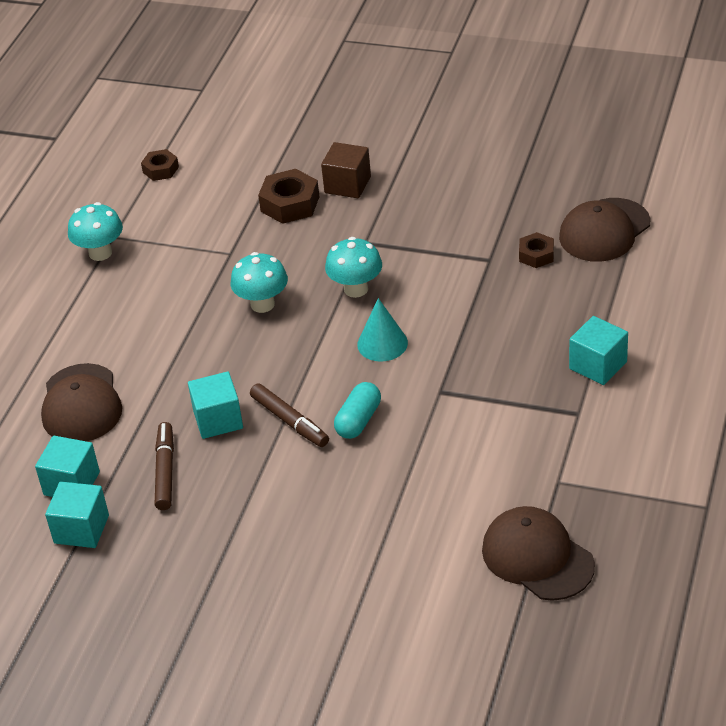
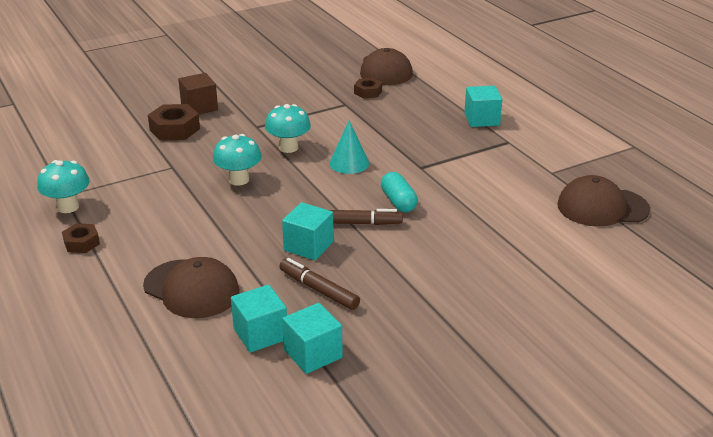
camera: 50 degrees left, 10 degrees down
brown nut [141,149,179,181] -> brown nut moved to [62,223,100,253]

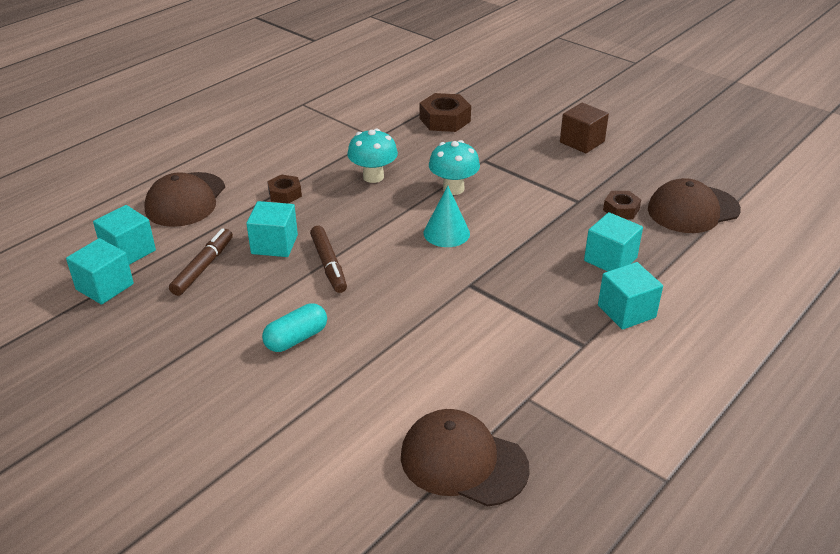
camera: 70 degrees right, 5 degrees up
turquoise mushroom [37,160,90,213] -> none
brown nut [62,223,100,253] -> brown nut moved to [267,175,302,204]
brown cube [178,73,218,114] -> brown cube moved to [560,103,609,153]
turquoise capsule [381,172,418,212] -> turquoise capsule moved to [262,303,327,352]
brown cap [558,175,650,227] -> brown cap turned 45 degrees counterclockwise [401,409,530,507]
none -> turquoise cube [584,212,643,271]

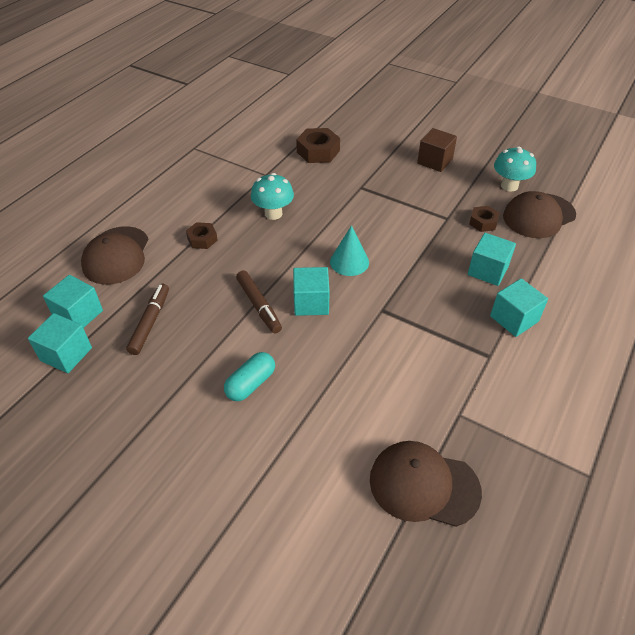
camera: 10 degrees left, 10 degrees up
turquoise cube [246,201,298,257] -> turquoise cube moved to [293,267,330,316]
turquoise mushroom [429,140,480,195] -> turquoise mushroom moved to [494,146,536,192]

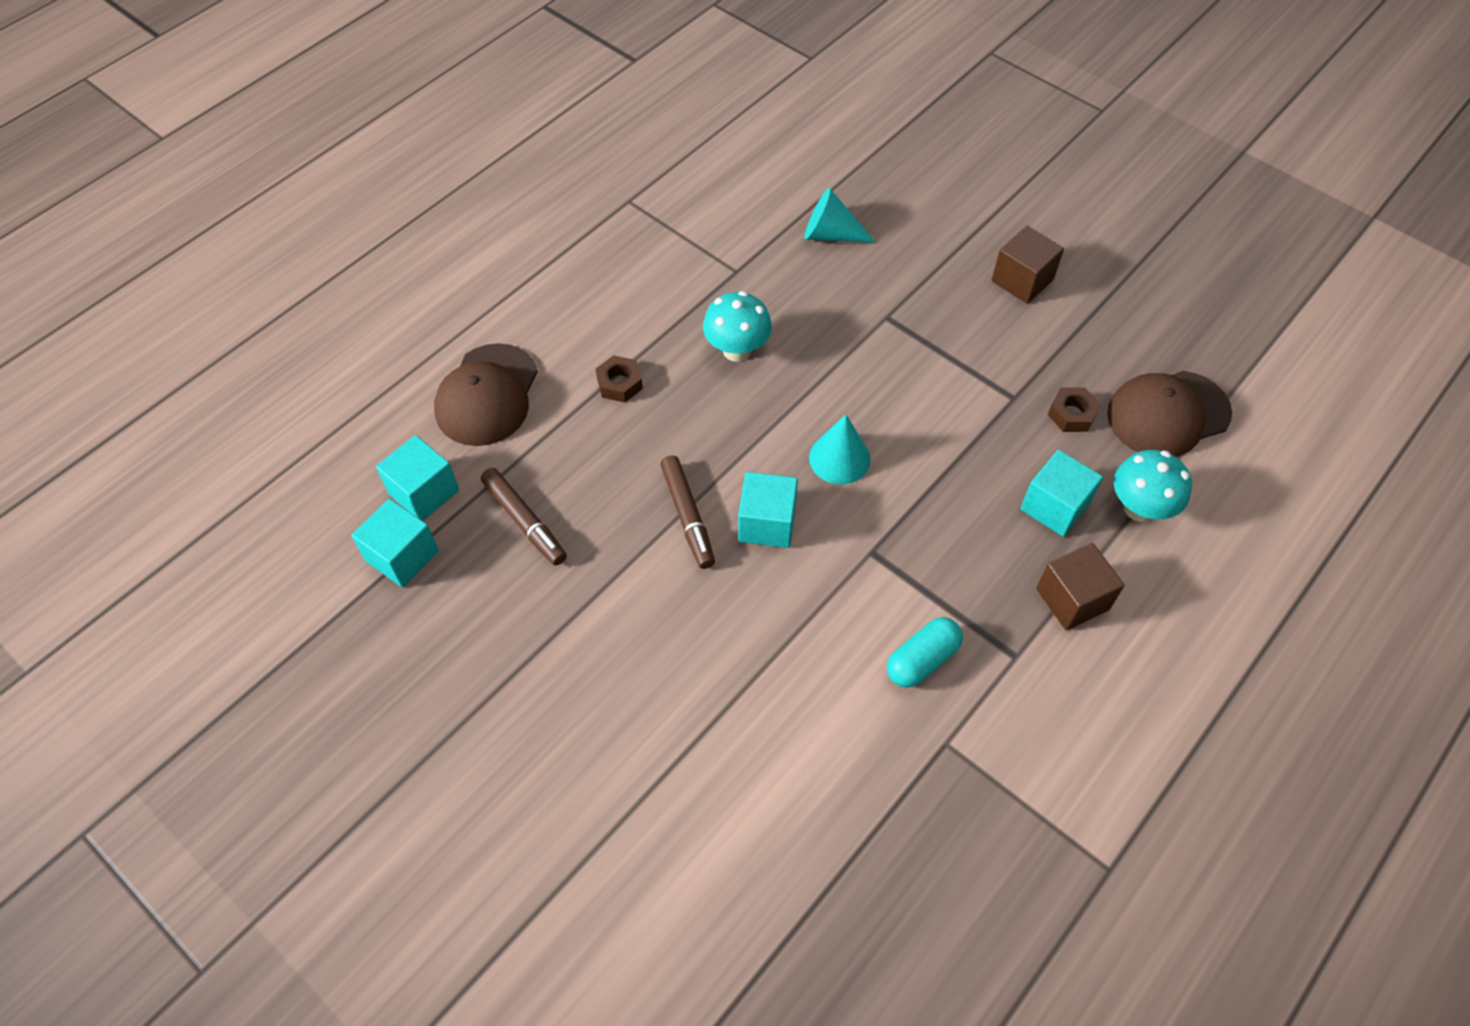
camera: 10 degrees right, 10 degrees up
brown marker [126,284,169,355] -> brown marker turned 120 degrees clockwise [481,468,567,565]
turquoise capsule [224,352,275,401] -> turquoise capsule moved to [887,617,963,688]
brown nut [296,128,340,163] -> turquoise cone [804,188,876,243]
brown cap [370,441,482,527] -> none
turquoise cube [490,278,548,337] -> brown cube [1036,543,1125,631]
turquoise mushroom [494,146,536,192] -> turquoise mushroom moved to [1114,450,1192,522]

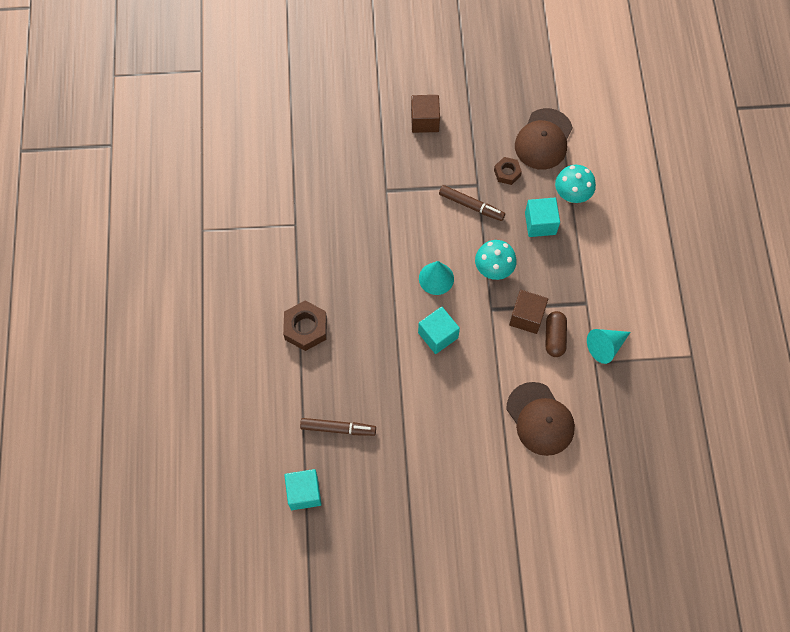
camera: 45 degrees left, 10 degrees up
turquoise cube [376,435,459,521] -> none
brown cap [434,343,538,446] -> brown cap moved to [506,382,575,456]
brown nut [596,355,643,403] -> brown nut [283,300,327,351], size x1.64
brown marker [660,455,715,569] -> brown marker moved to [439,185,505,221]
turquoise mushroom [703,291,772,362] -> turquoise mushroom moved to [475,240,517,280]
turquoise cone [804,188,876,243] -> turquoise cone moved to [587,329,631,364]
turquoise capsule [887,617,963,688] -> brown capsule [545,311,567,357]
brown cube [1036,543,1125,631] -> brown cube moved to [509,290,548,334]

